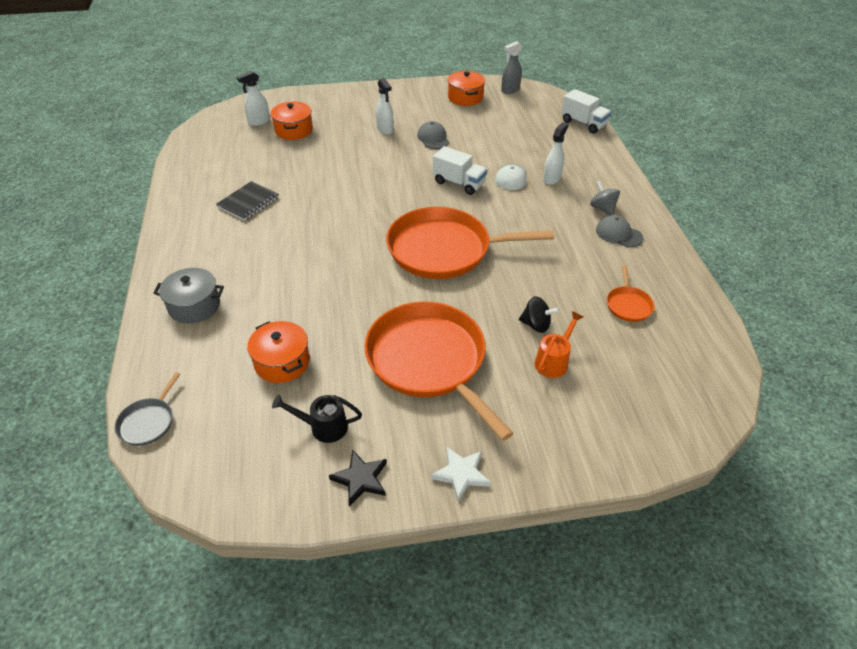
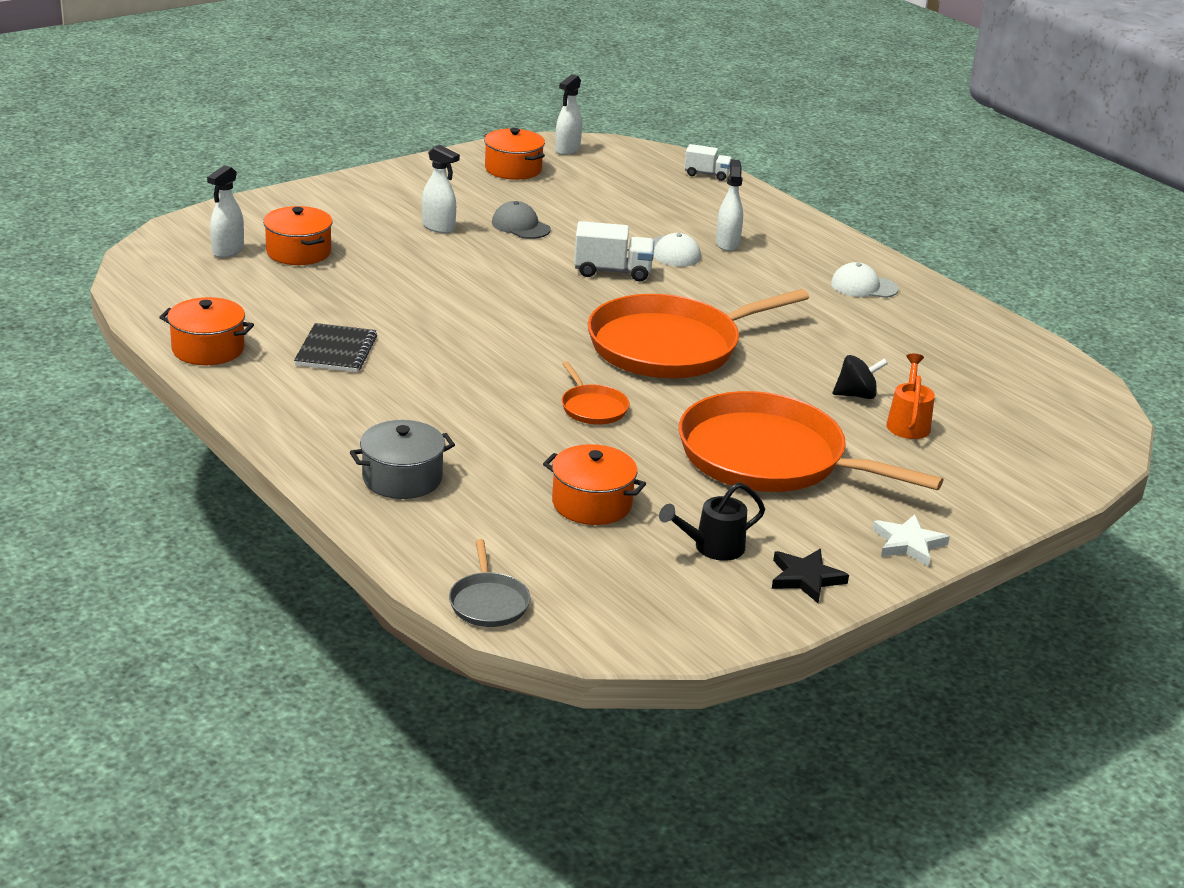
camera: 30 degrees left, 15 degrees down
grey spray bottle [501,41,522,94] -> white spray bottle [555,74,582,155]
white truck [561,89,612,134] -> white truck [684,144,732,181], size x0.65
grey spinning top [590,180,620,215] -> none
grey cap [596,215,643,247] -> white cap [831,262,899,298]
orange pan [607,265,655,322] -> orange pan moved to [562,361,629,425]
none -> orange pot [159,297,254,365]

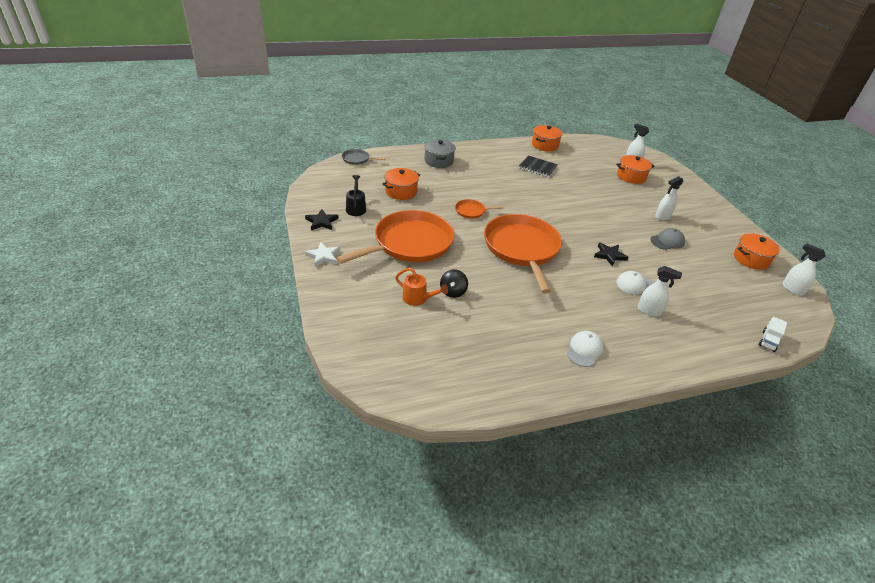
camera: 110 degrees right, 10 degrees up
white truck [574,221,654,282] -> black star [594,243,629,266]

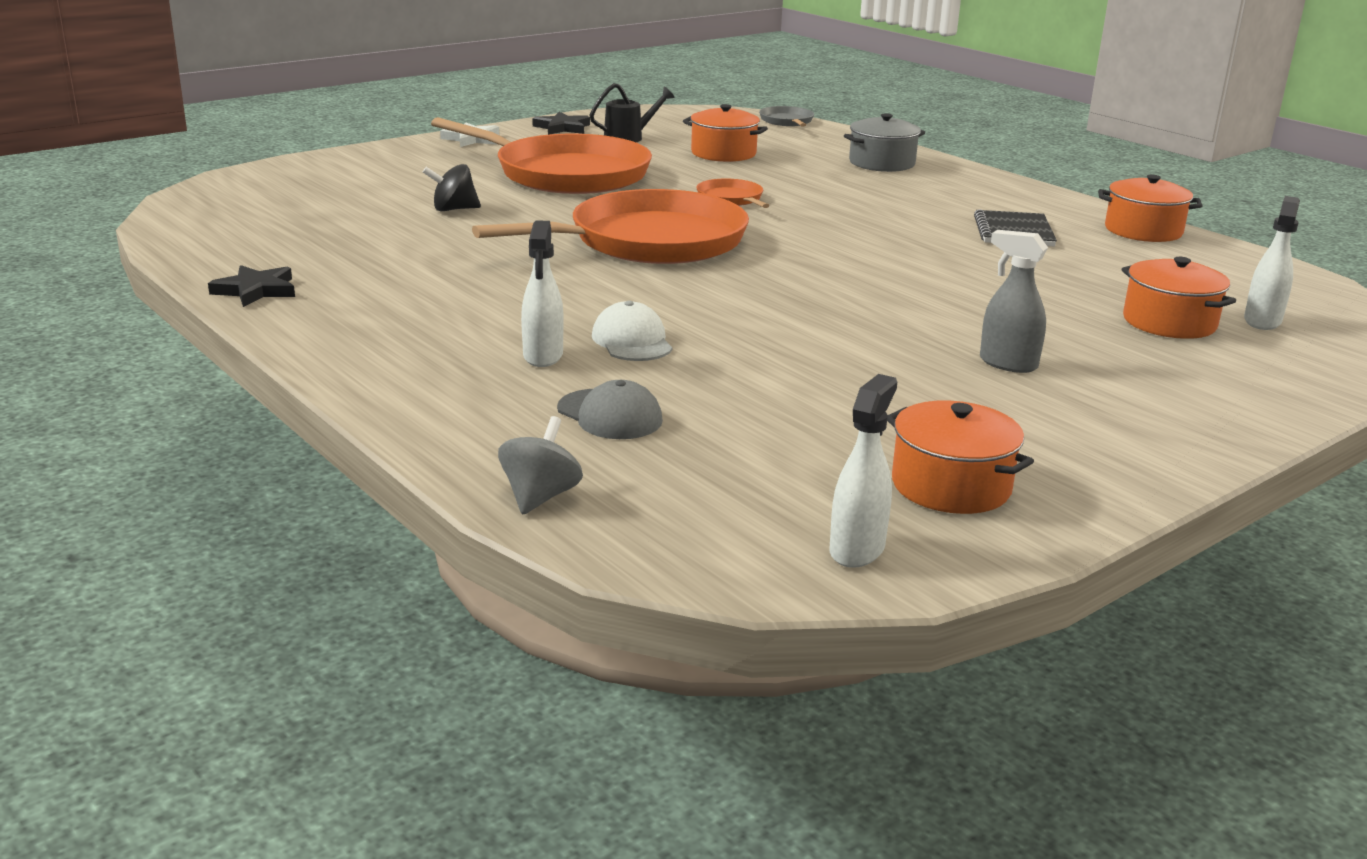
camera: 70 degrees right, 15 degrees down
orange watering can [395,268,448,306] -> none
white cap [567,331,604,367] -> none
black star [594,243,629,266] -> black star moved to [208,265,295,307]
grey cap [650,228,685,250] -> grey cap moved to [557,380,663,439]
white spray bottle [655,176,683,220] -> grey spray bottle [980,230,1048,373]
white truck [759,317,787,352] -> grey spinning top [498,416,583,514]

